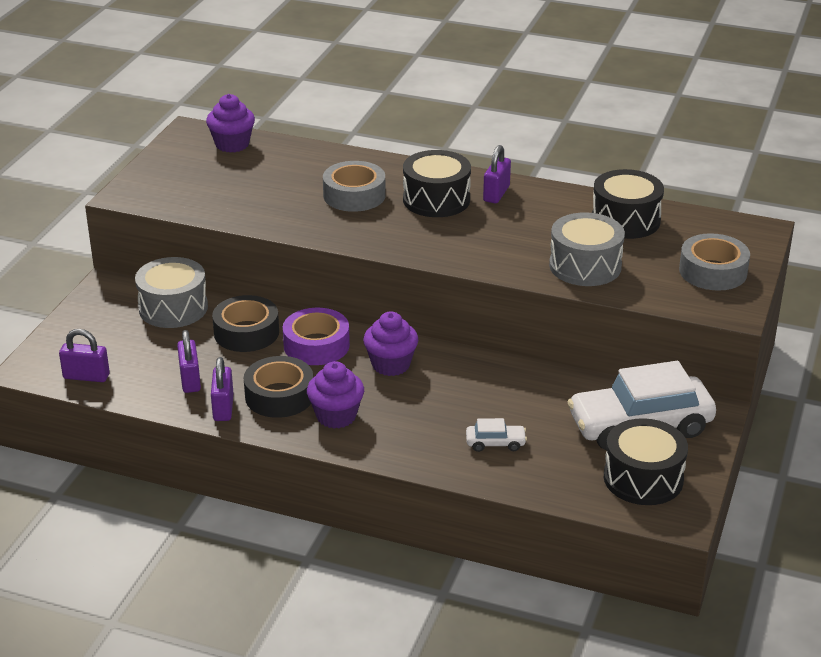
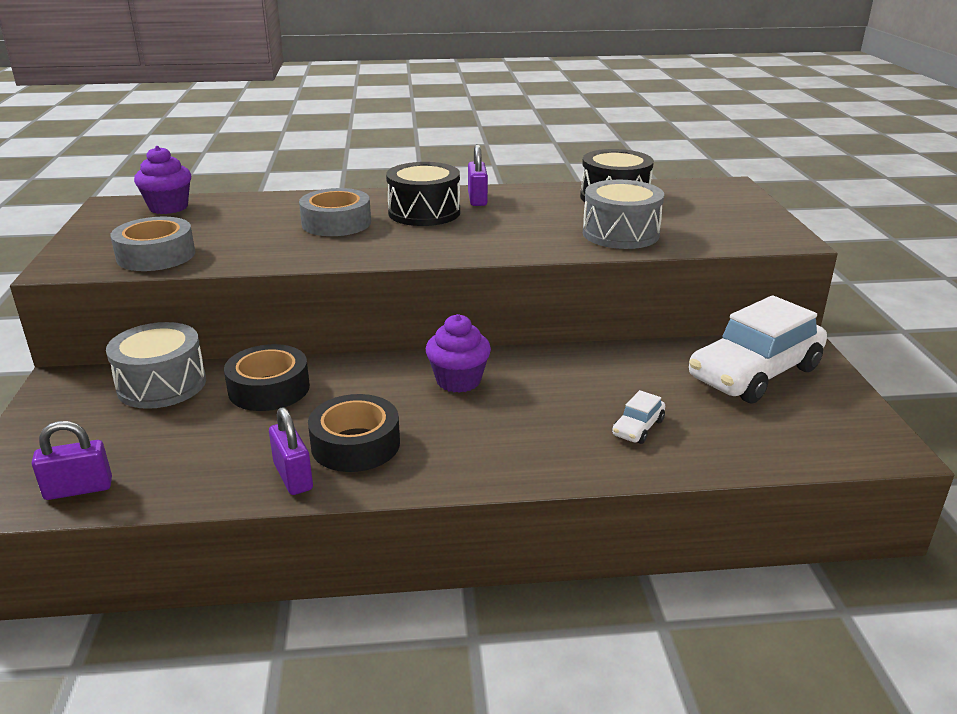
camera: 25 degrees left, 5 degrees down
purple padlock [177,330,201,393] -> none
purple tape [283,308,350,365] -> none
purple cupcake [307,361,364,428] -> none
white car [466,418,527,452] -> white car turned 150 degrees clockwise [612,390,665,444]
black drum [604,418,688,505] -> none
grey tape [679,233,750,291] -> grey tape moved to [110,217,195,271]

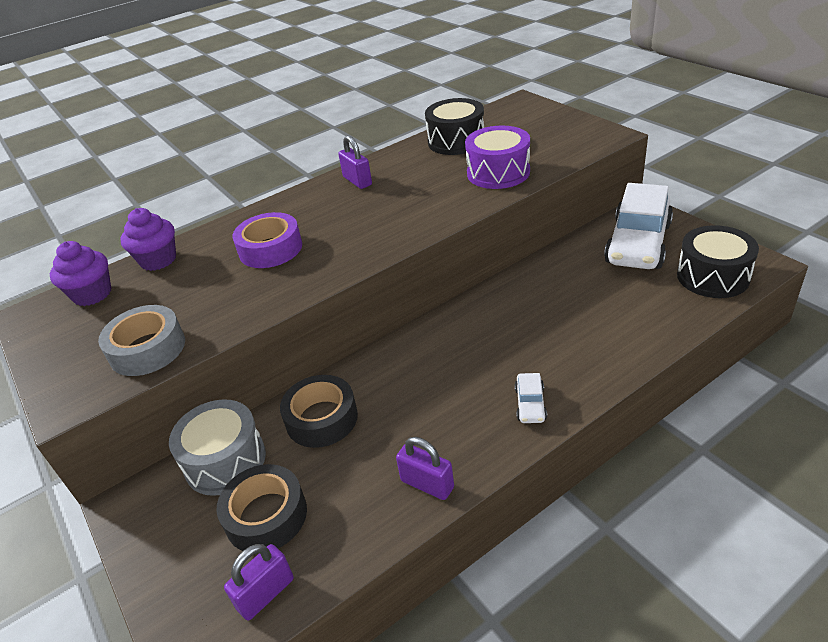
camera: 25 degrees left, 10 degrees up
grey tape [299,188,371,236] -> purple tape [233,212,302,268]
black tape [308,394,400,472] -> black tape moved to [217,464,307,551]
black drum [386,162,460,226] -> black drum moved to [677,225,759,298]
purple cupcake [426,314,491,393] -> purple cupcake moved to [120,208,176,271]
grey drum [583,180,664,249] -> purple drum [465,126,530,189]
white car [612,390,665,444] -> white car moved to [515,373,547,423]

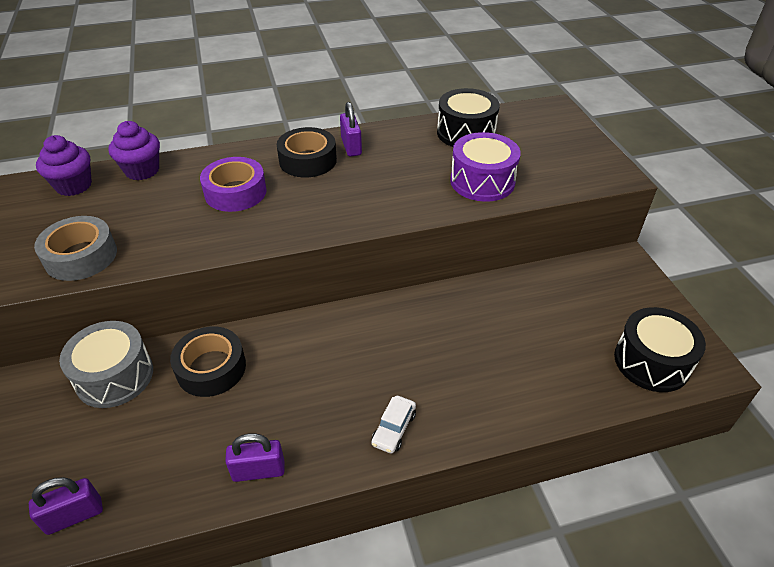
camera: 15 degrees right, 5 degrees up
black tape [217,464,307,551] -> black tape moved to [277,127,337,177]
purple padlock [396,437,454,500] -> purple padlock turned 60 degrees counterclockwise [225,433,285,482]
white car [604,183,673,269] -> none

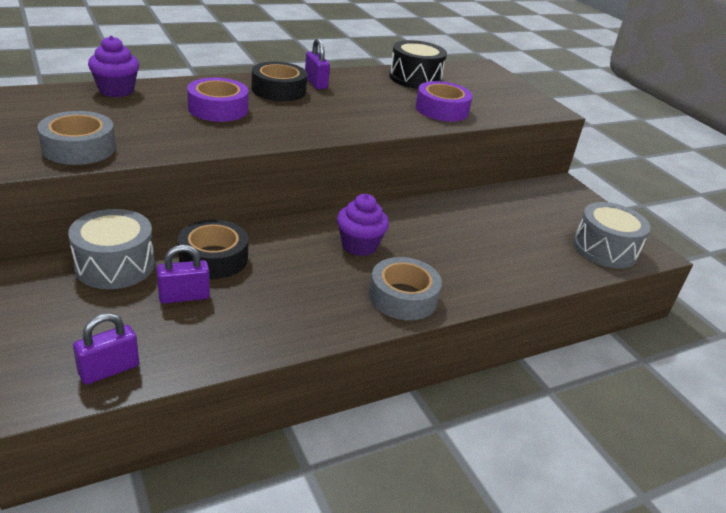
camera: 15 degrees left, 10 degrees down
purple cupcake [36,135,92,196] -> purple cupcake moved to [337,194,389,256]
purple padlock [225,433,285,482] -> purple padlock moved to [156,245,210,304]
white car [371,396,416,454] -> grey tape [369,257,442,320]
purple drum [450,132,521,202] -> purple tape [416,81,473,121]
black drum [614,307,706,392] -> grey drum [573,202,651,268]

